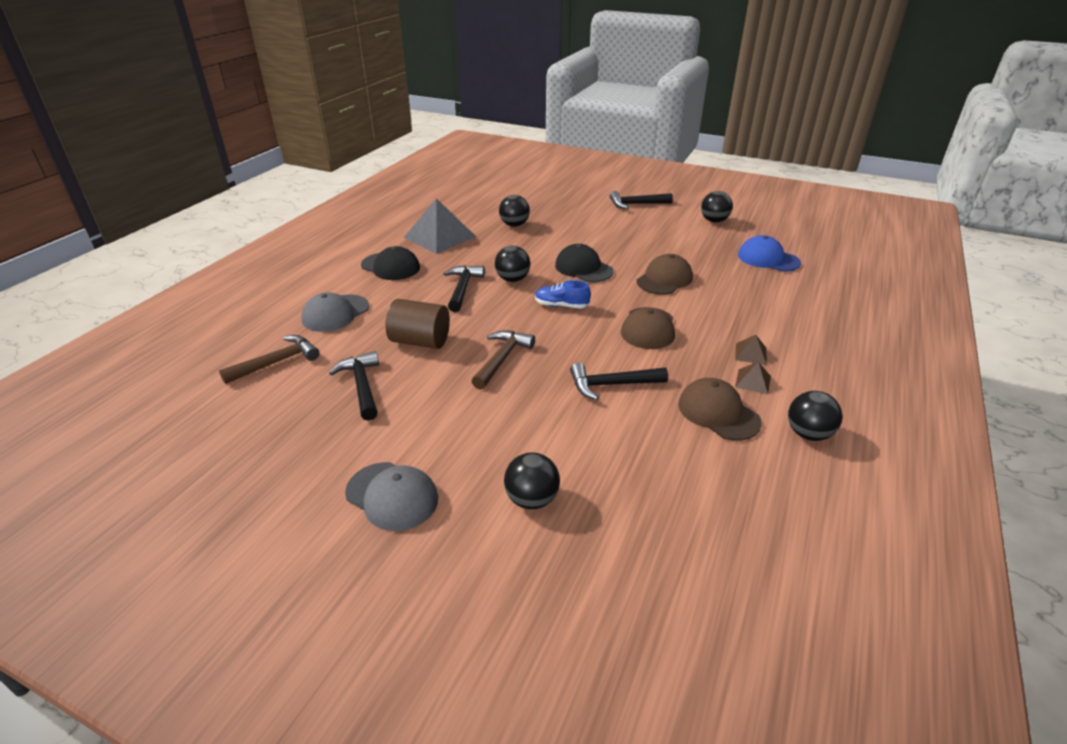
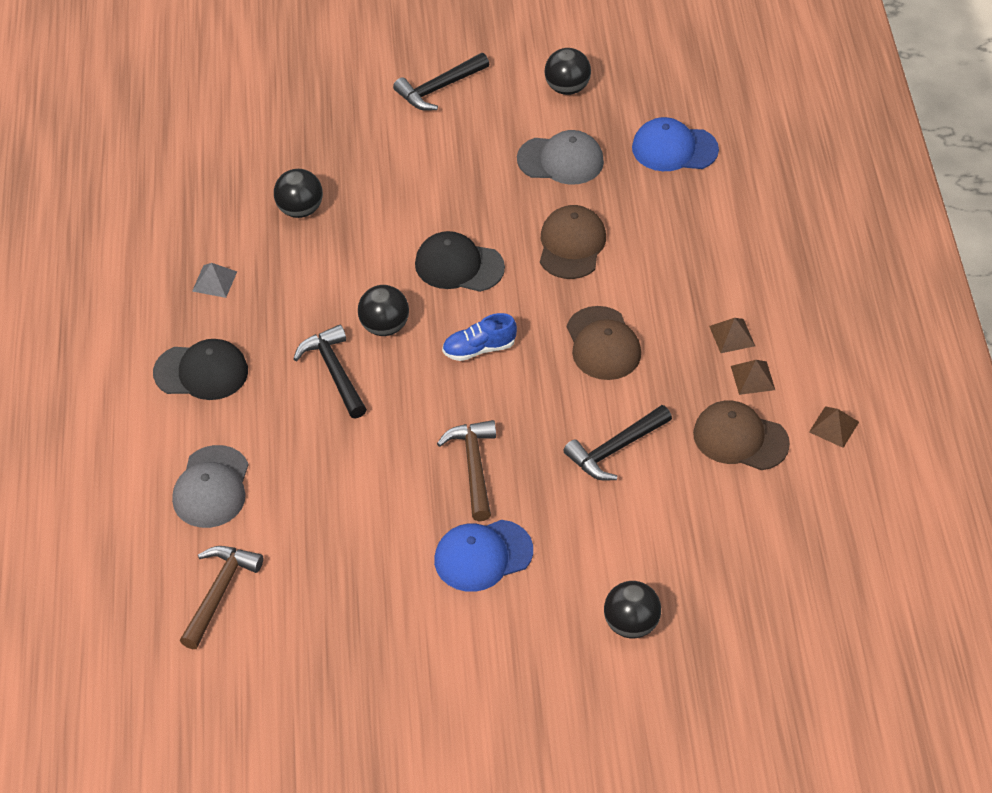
camera: 30 degrees left, 15 degrees up
black hammer [329,351,379,421] -> none
grey cap [345,462,438,531] -> grey cap moved to [517,130,604,185]
brown cylinder [385,299,450,349] -> none
grey pyramid [403,198,476,254] -> grey pyramid [192,263,237,298], size x0.44
black ball [788,391,843,441] -> brown pyramid [809,406,859,448]
none -> blue cap [434,520,533,592]

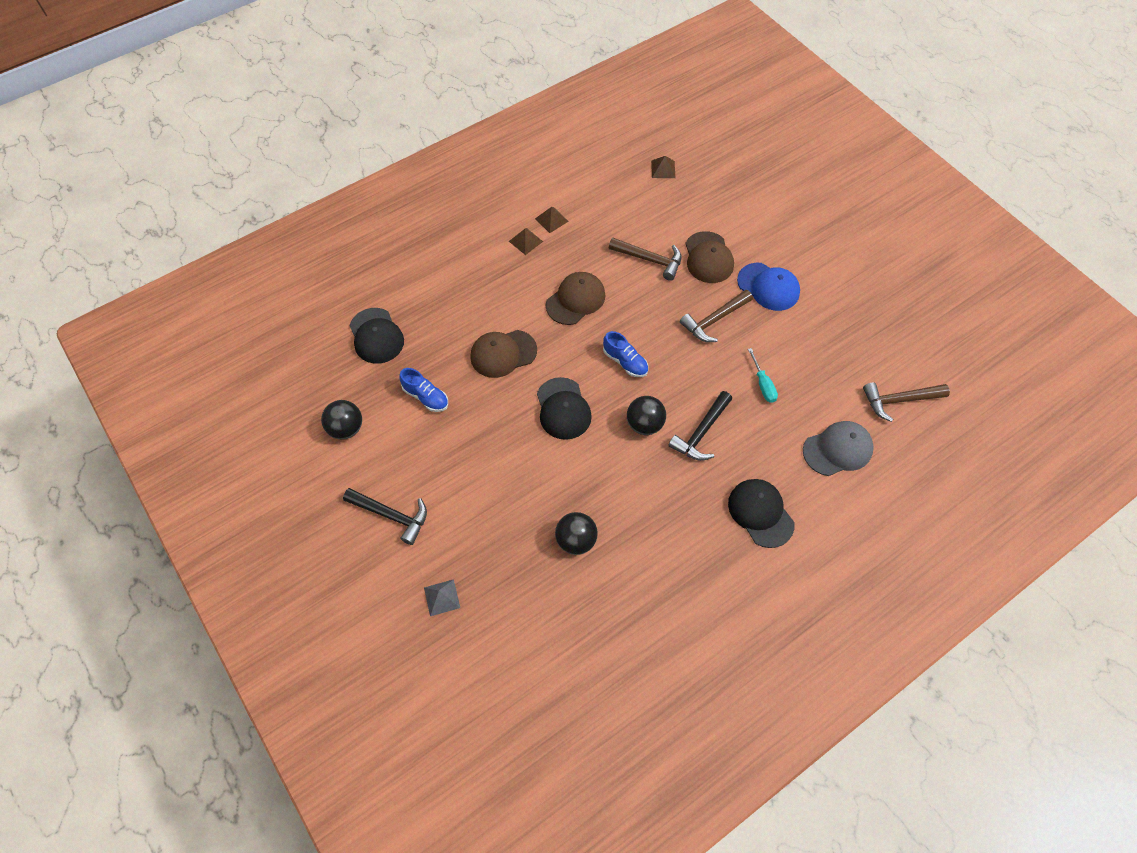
camera: 120 degrees left, 10 degrees up
grey pyramid [192,263,237,298] -> grey pyramid moved to [424,579,460,616]
grey cap [517,130,604,185] -> blue shoe [399,368,448,412]
black hammer [563,405,672,481] -> brown hammer [609,238,682,281]
black ball [604,581,661,638] -> none
blue cap [632,117,719,171] -> black cap [349,308,404,364]
brown cap [693,401,790,470] -> brown cap moved to [685,231,734,283]
brown pyramid [809,406,859,448] -> brown pyramid moved to [651,156,675,178]
none -> turquoise screwdriver [748,348,778,403]

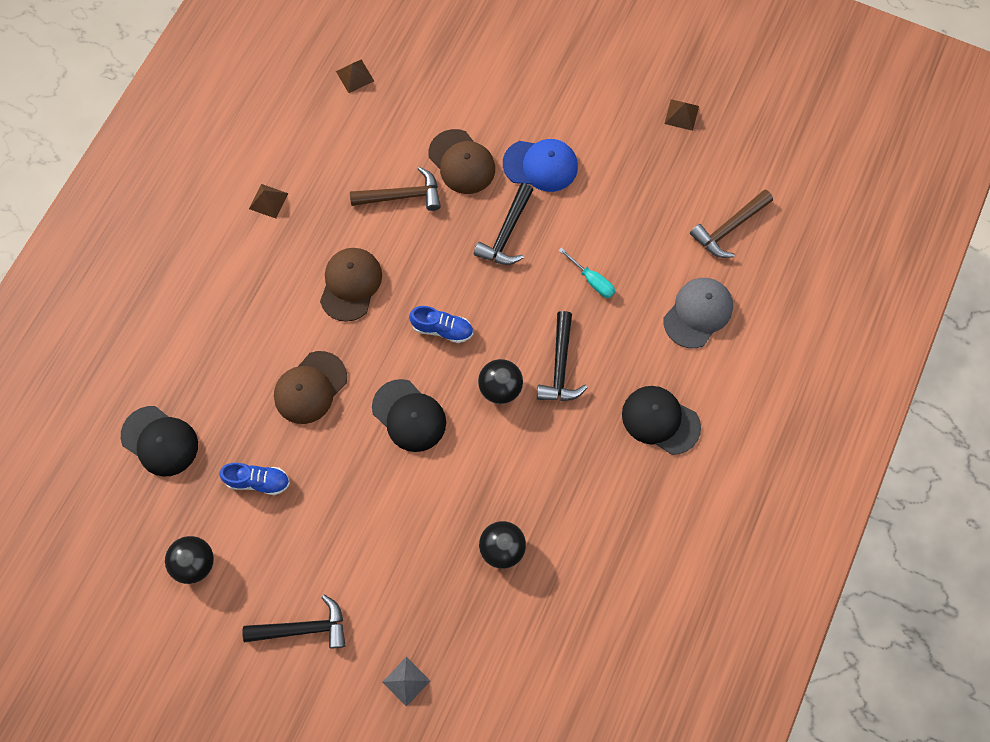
camera: 30 degrees left, 10 degrees up
brown pyramid [509,228,543,255] -> brown pyramid moved to [664,99,699,131]
brown hammer [680,290,753,342] -> black hammer [474,183,533,265]

